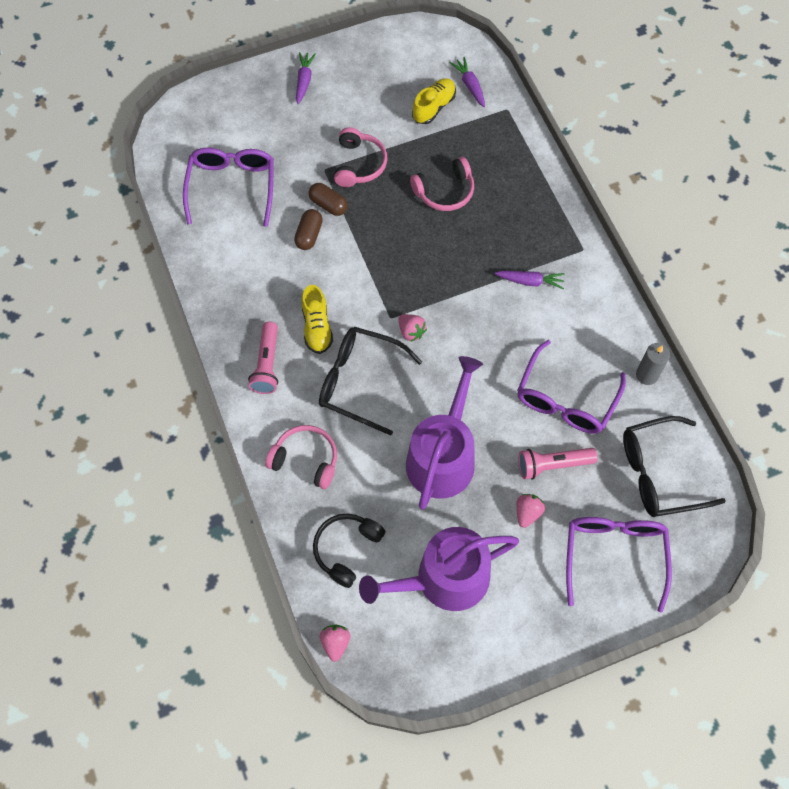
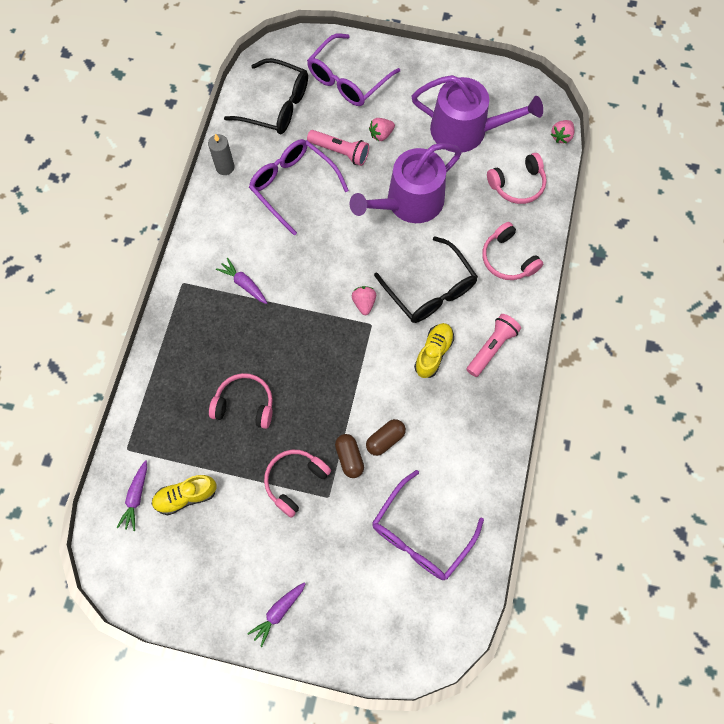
camera: 145 degrees left, 5 degrees up
black headphones [313,513,385,588] -> pink headphones [487,153,547,204]
purple glasses [517,340,626,434] -> purple glasses turned 105 degrees counterclockwise [249,139,349,236]

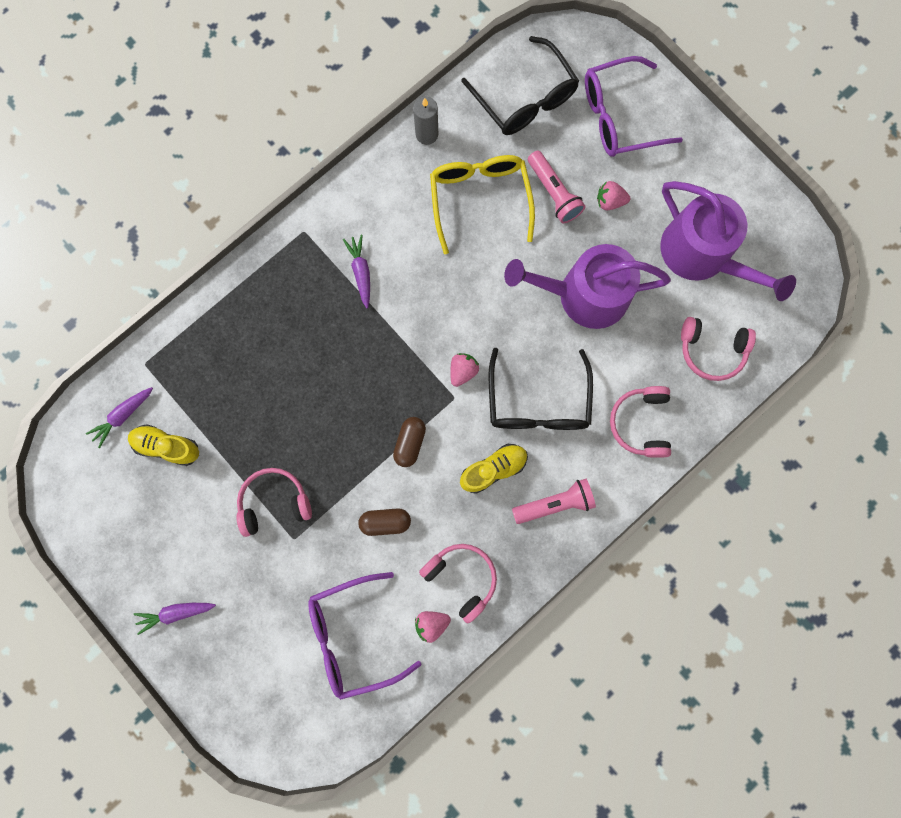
camera: 35 degrees right, 10 degrees up
pink headphones [209,373,273,429] -> pink headphones moved to [419,544,497,623]
purple glasses [249,139,349,236] -> yellow glasses [430,155,535,254]
brown capsule [335,434,364,478] -> brown capsule moved to [393,417,426,467]
pink strawberry [551,120,574,143] -> pink strawberry moved to [415,611,451,643]

